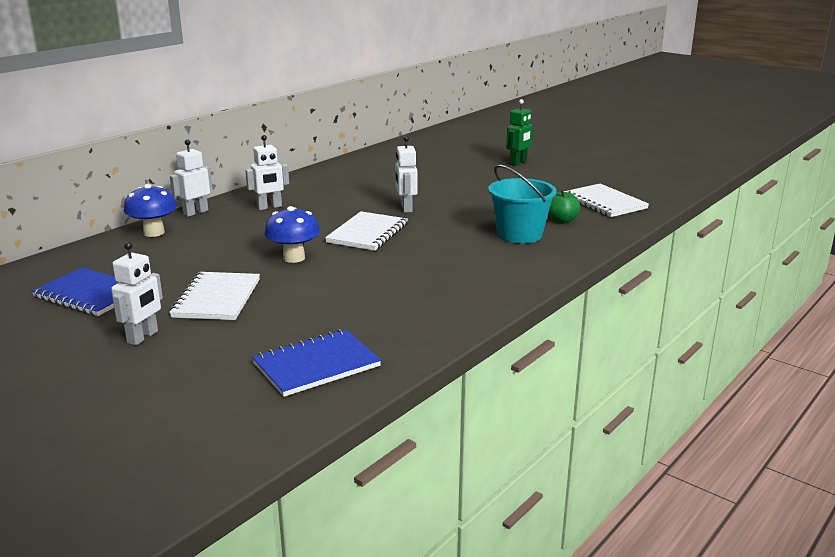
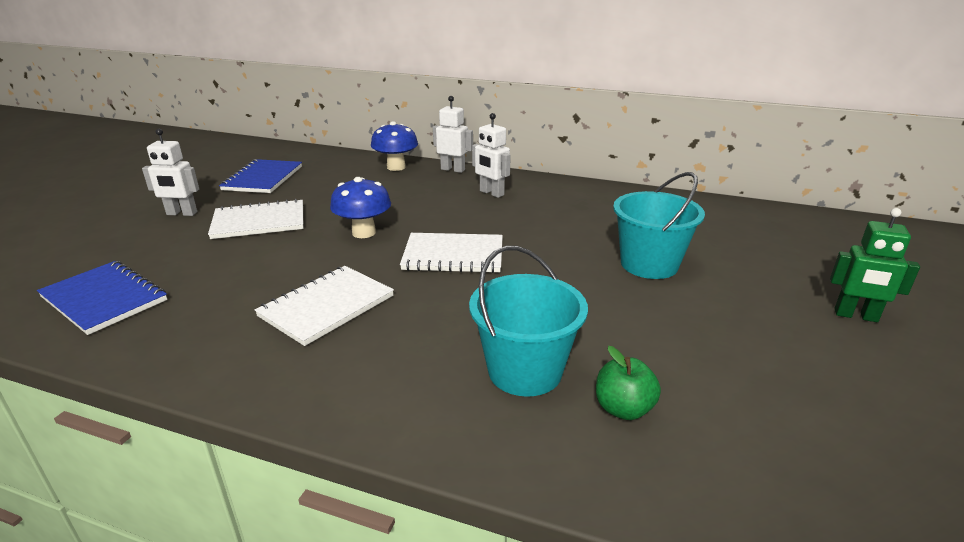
camera: 70 degrees right, 5 degrees up
white robot [396,136,418,213] -> none
white notebook [564,184,649,217] -> white notebook moved to [255,266,394,346]
none -> turquoise bucket [613,172,705,279]

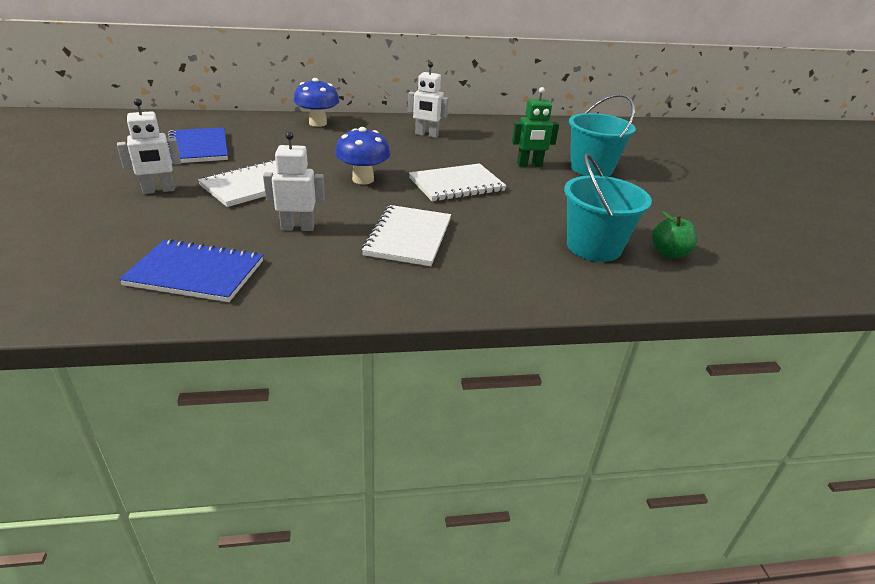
camera: 30 degrees left, 5 degrees up
white robot [433,96,473,173] -> white robot moved to [263,132,325,231]
green robot [830,208,920,322] -> green robot moved to [512,87,559,167]

